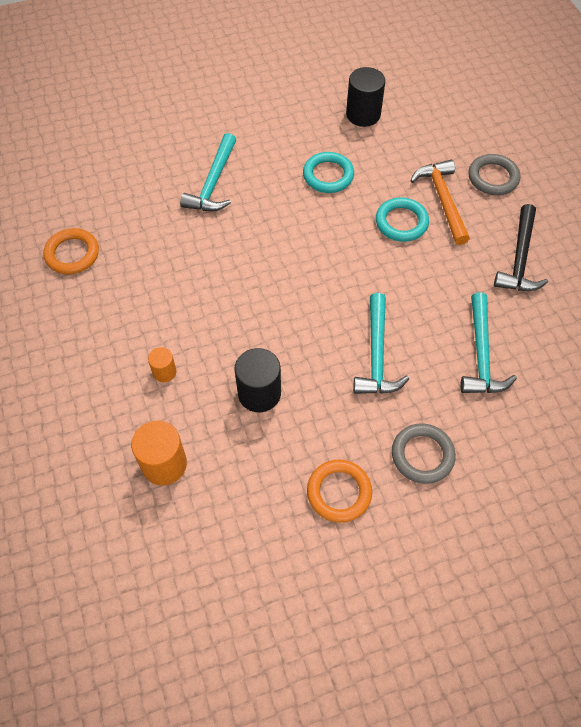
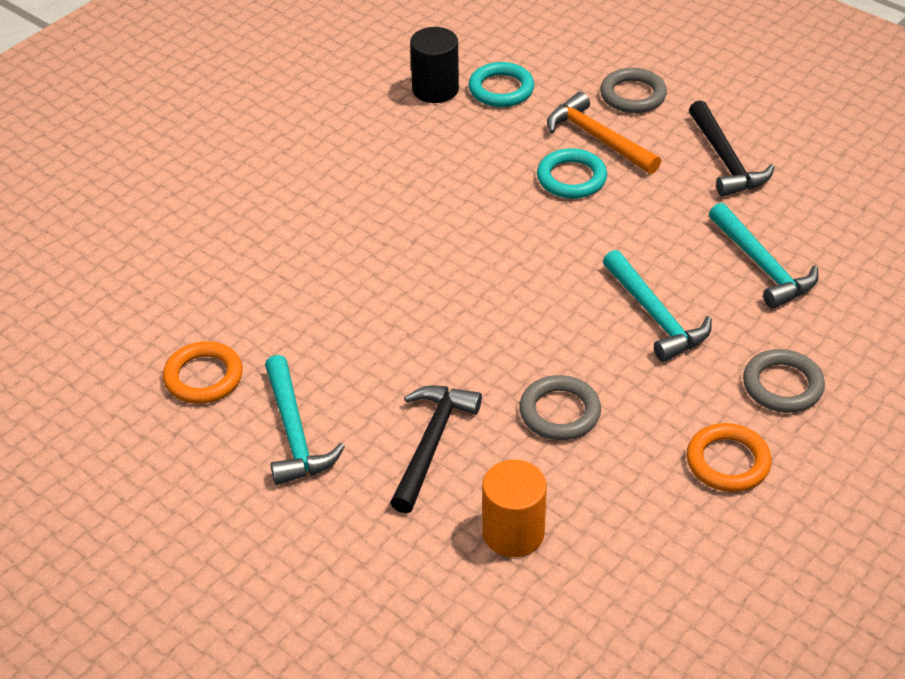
camera: 30 degrees left, 15 degrees down
orange cylinder [148,347,177,382] -> black hammer [390,386,482,513]
turquoise hammer [180,133,236,211] -> turquoise hammer moved to [265,355,345,485]
black cylinder [234,348,281,412] -> grey ring [519,375,601,440]
turquoise ring [303,152,354,193] -> turquoise ring moved to [468,62,534,107]

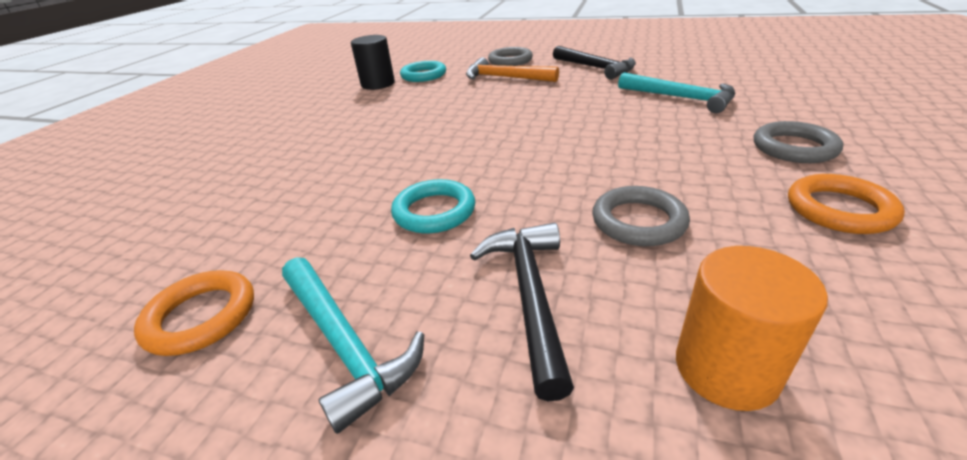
camera: 20 degrees left, 10 degrees down
turquoise ring [537,148,607,199] -> turquoise ring moved to [391,179,475,233]
turquoise hammer [603,250,712,362] -> none

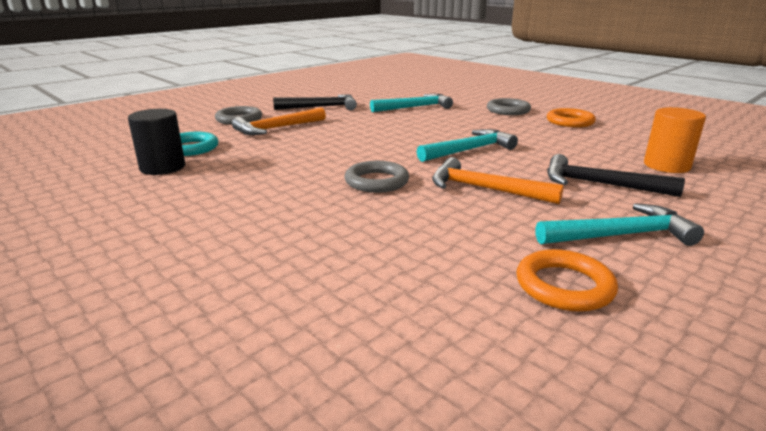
camera: 65 degrees left, 10 degrees down
turquoise ring [391,179,475,233] -> orange hammer [432,157,564,204]
grey ring [592,186,690,246] -> grey ring moved to [345,161,409,193]
none -> turquoise hammer [417,129,518,162]

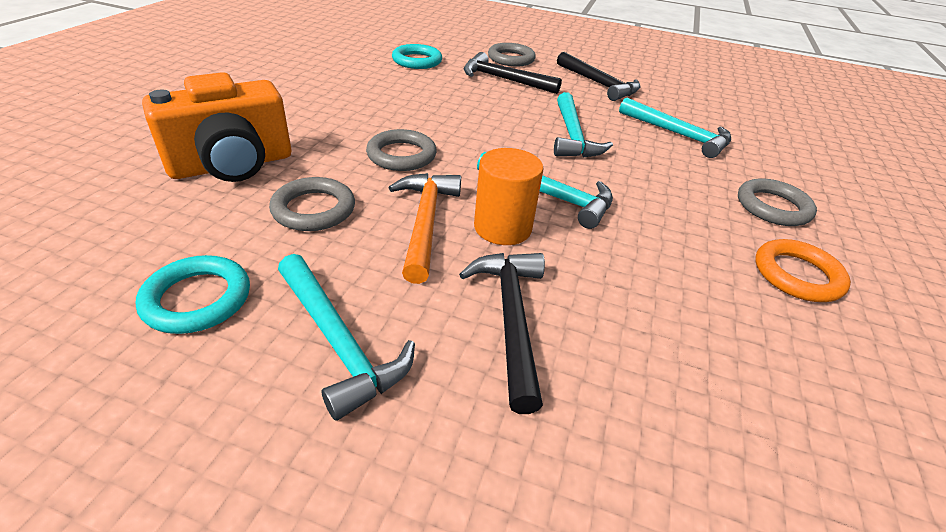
camera: 60 degrees right, 15 degrees up
black cylinder [128,109,185,175] -> none
orange hammer [232,107,326,135] -> black hammer [464,52,562,94]
orange ring [516,249,618,312] -> turquoise ring [135,255,250,334]
orange cylinder [644,107,706,173] -> orange cylinder moved to [474,148,543,245]
none -> orange camera [142,72,291,182]
none -> grey ring [269,177,355,231]
none -> turquoise hammer [554,92,613,157]

